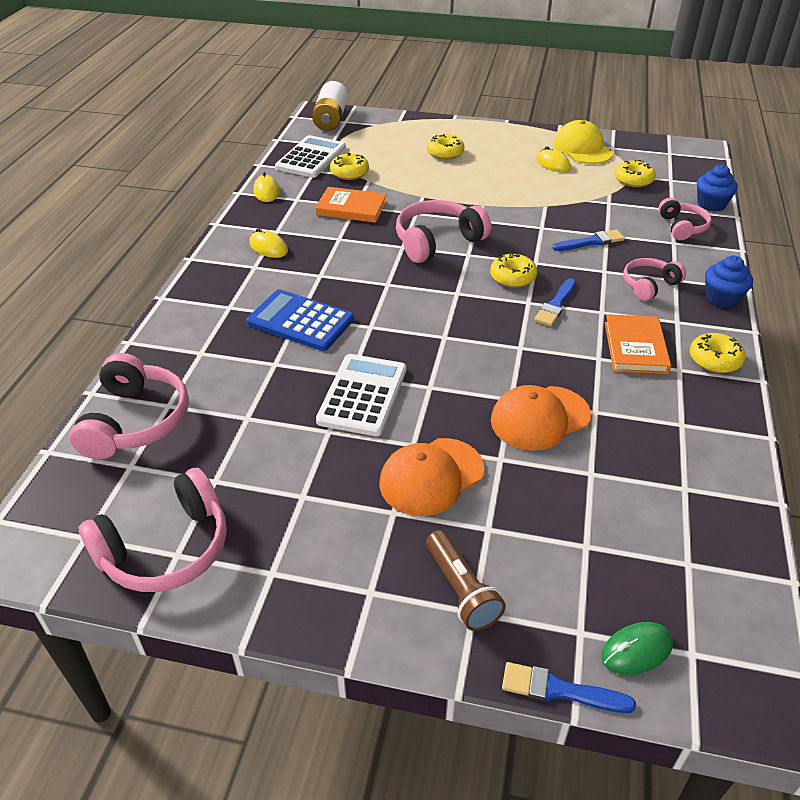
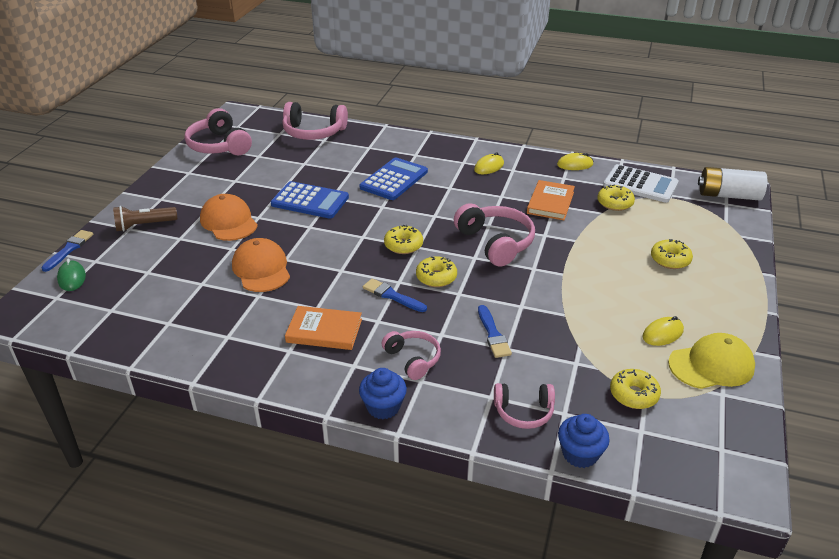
camera: 95 degrees right, 5 degrees down
white calculator [316,354,406,437] -> blue calculator [271,181,349,218]
yellow donut [690,333,746,373] -> yellow donut moved to [384,225,423,254]

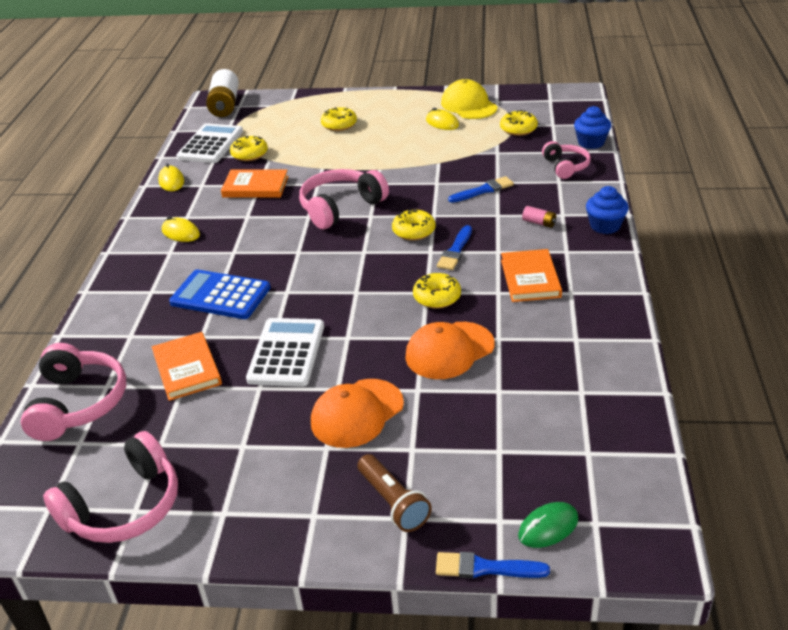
camera: 100 degrees left, 0 degrees up
blue calculator [271,181,349,218] -> white calculator [246,318,324,387]
pink headphones [381,331,441,380] -> pink battery [522,206,556,228]
yellow donut [384,225,423,254] -> yellow donut moved to [413,273,461,309]
none -> orange book [152,332,222,401]

